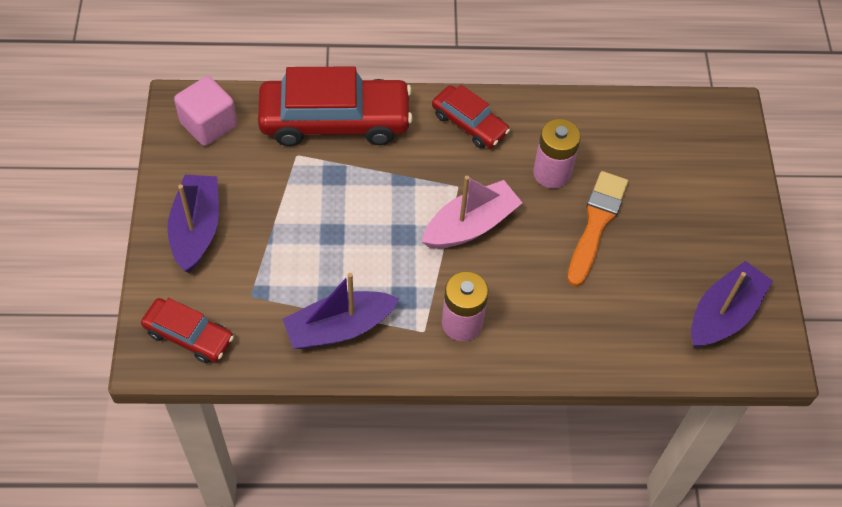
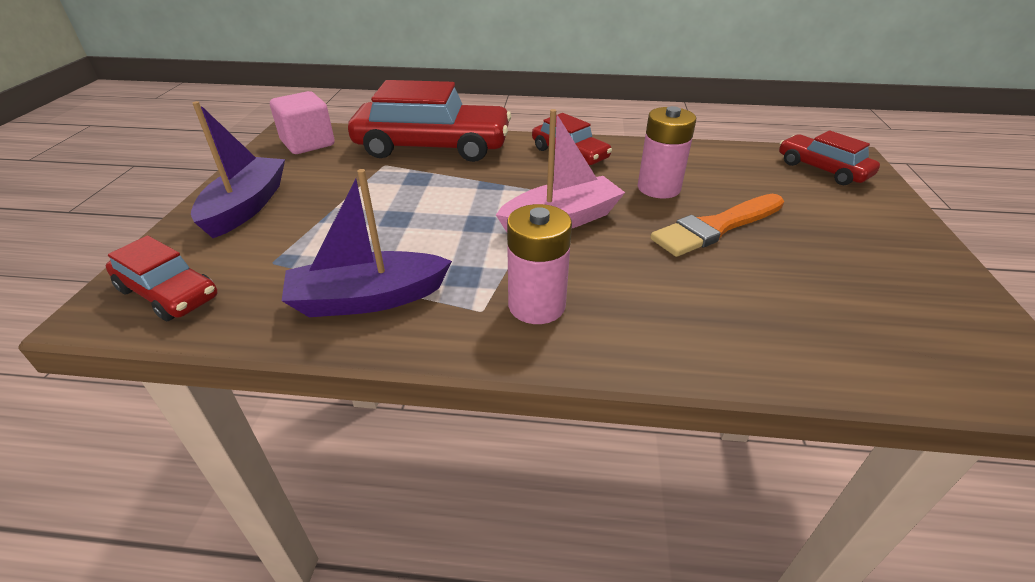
camera: 10 degrees right, 20 degrees down
orange brush [567,171,628,287] -> orange brush turned 150 degrees counterclockwise [650,194,784,257]
purple boat [691,261,773,348] -> none
none -> red car [779,130,880,185]

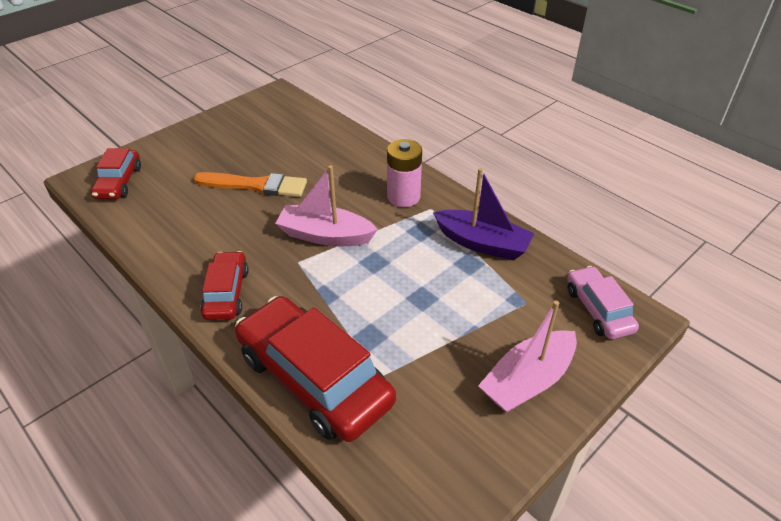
camera: 140 degrees left, 5 degrees up
red car [106,235,218,321] -> pink car [567,266,639,339]
purple boat [191,101,285,238] -> pink boat [478,301,577,413]
pink cube [270,91,335,154] -> none
pink battery [637,106,696,198] -> none

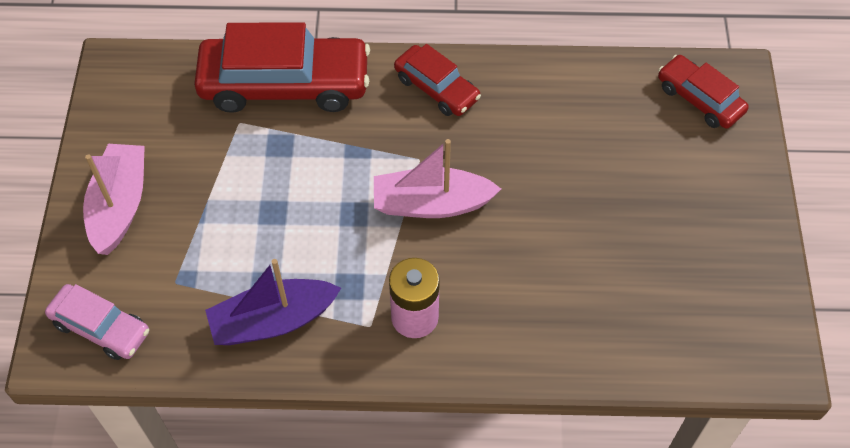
camera: 135 degrees right, 15 degrees up
orange brush [193,172,307,197] -> none
pink boat [275,165,378,246] -> pink boat turned 150 degrees counterclockwise [374,139,501,218]

